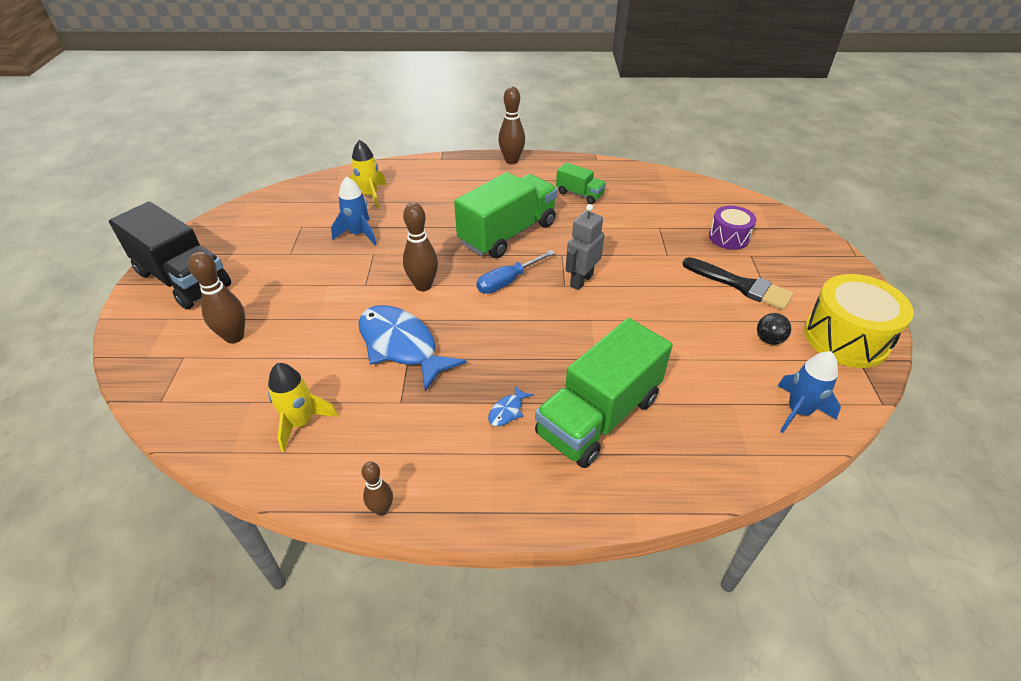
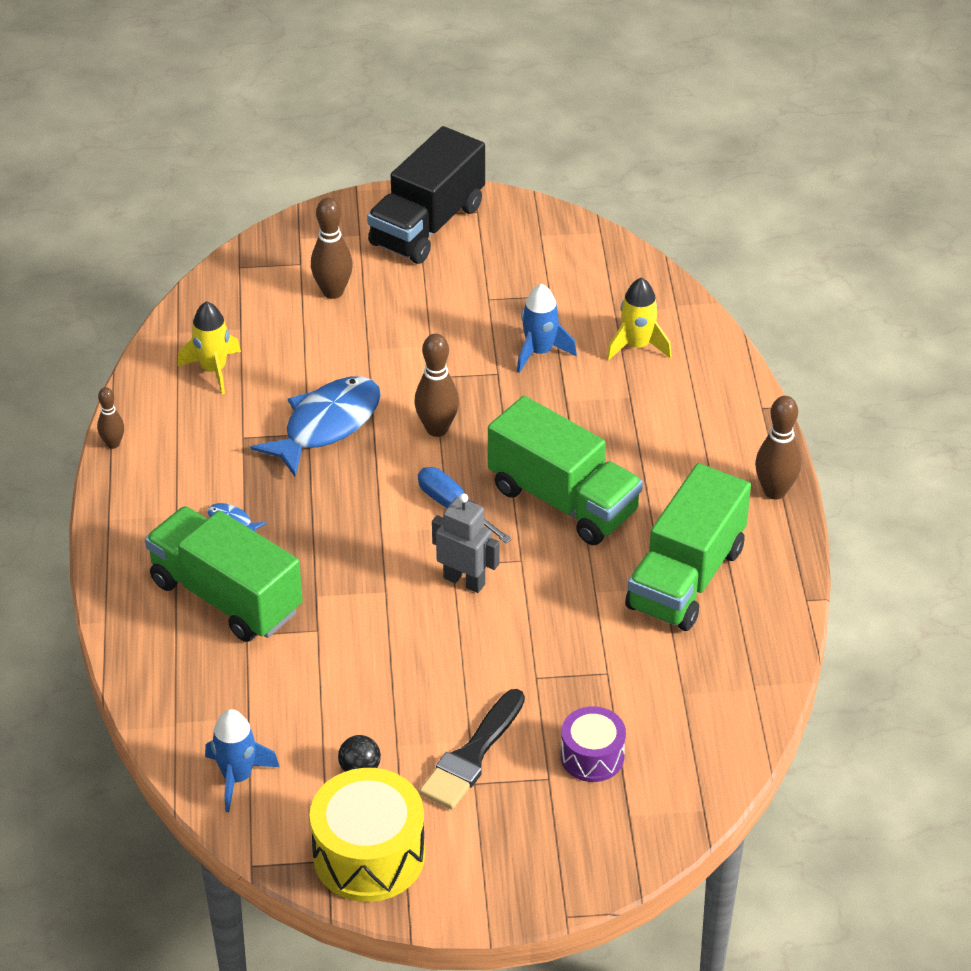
camera: 85 degrees right, 0 degrees up
green truck [556,162,606,204] -> green truck [625,463,751,631], size x2.04

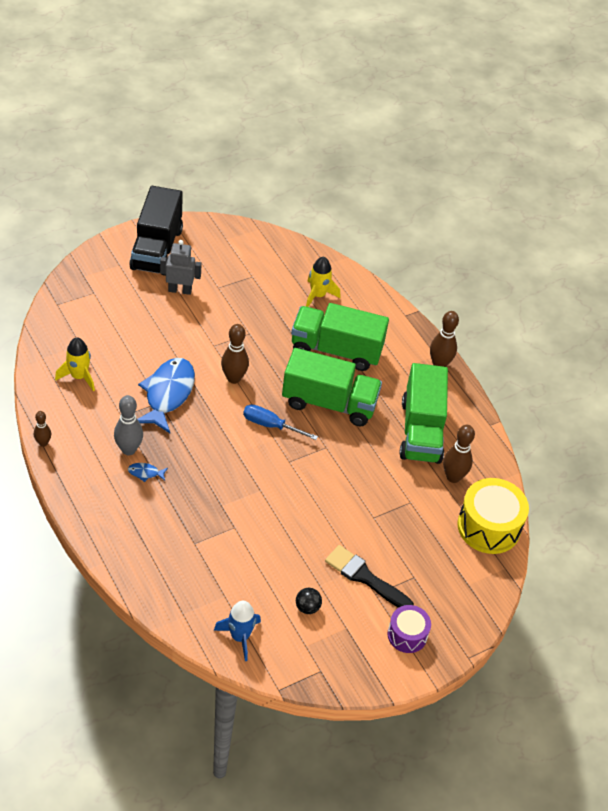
camera: 30 degrees left, 5 degrees up
green truck [145,506,303,642] -> green truck moved to [291,303,389,371]
yellow drum [310,768,425,902] -> yellow drum moved to [457,478,529,554]
brown bowling pin [311,198,353,299] -> brown bowling pin moved to [443,425,475,483]
black brush [419,689,525,809] -> black brush turned 120 degrees clockwise [325,545,414,608]
grey robot [432,494,500,593] -> grey robot moved to [160,240,202,295]
blue rocket [517,284,577,373] -> none
purple drum [561,707,626,782] -> purple drum moved to [387,605,431,653]
none -> grey bowling pin [114,395,143,455]

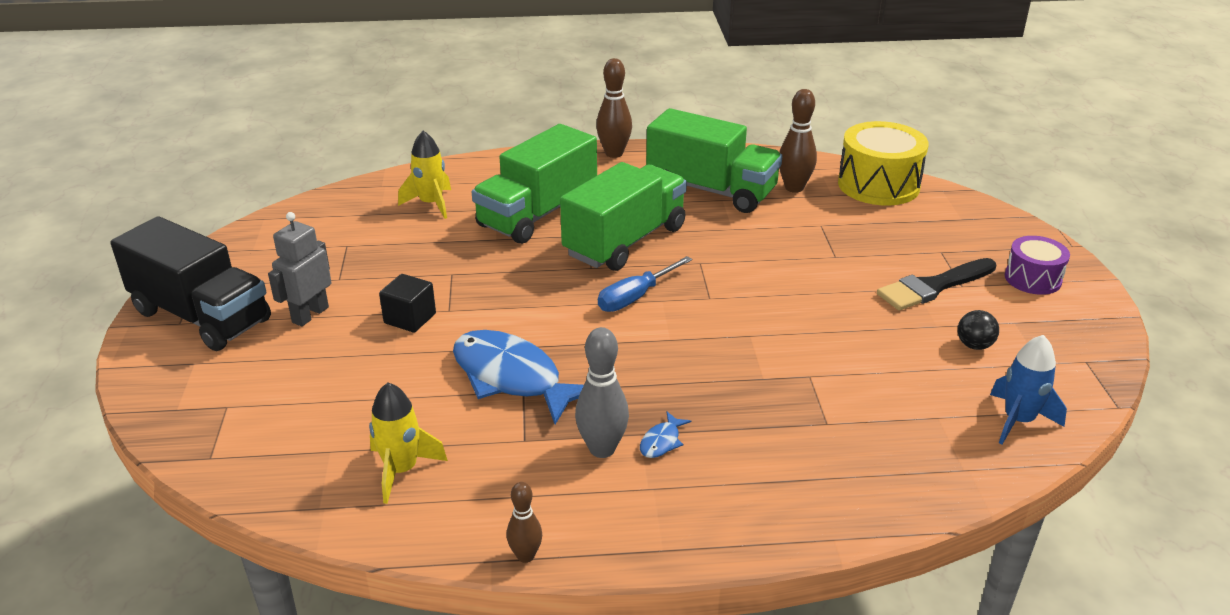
camera: 60 degrees left, 15 degrees down
brown bowling pin [221,324,249,384] -> none
none -> black cube [379,274,436,333]

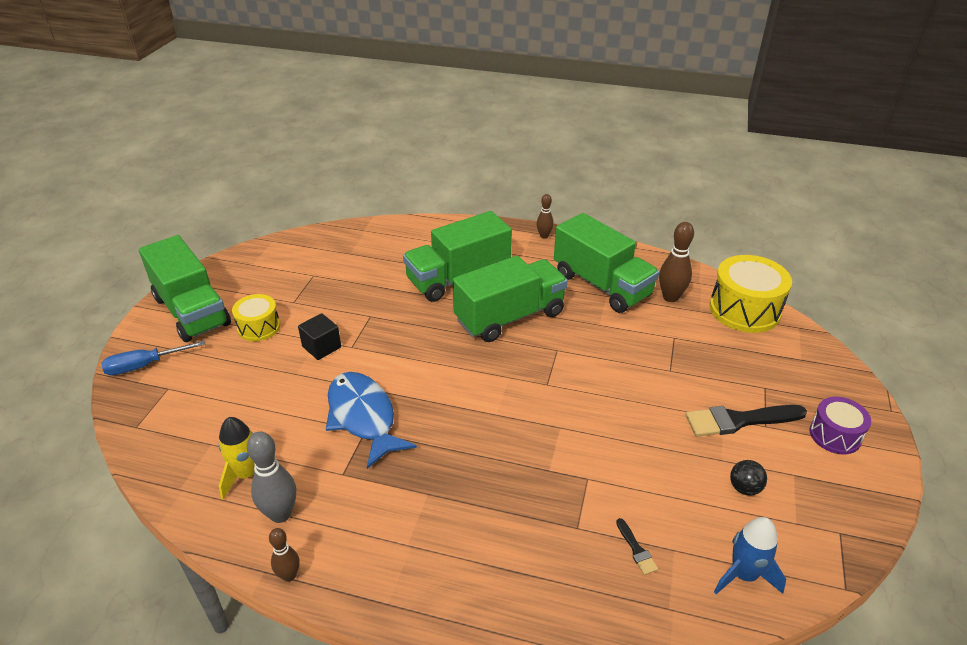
camera: 20 degrees right, 5 degrees up
black truck [110,216,271,351] -> green truck [139,235,231,342]
grey robot [268,212,331,327] -> yellow drum [232,294,280,341]
yellow rocket [398,131,451,219] -> none
grey bowling pin [575,327,629,458] -> grey bowling pin moved to [247,431,296,523]
brown bowling pin [596,58,632,158] -> brown bowling pin [537,194,554,239], size x0.60
blue screwdriver [598,256,692,312] -> blue screwdriver moved to [101,341,205,375]
blue fish [640,412,691,458] -> none
none -> black brush [616,518,658,575]

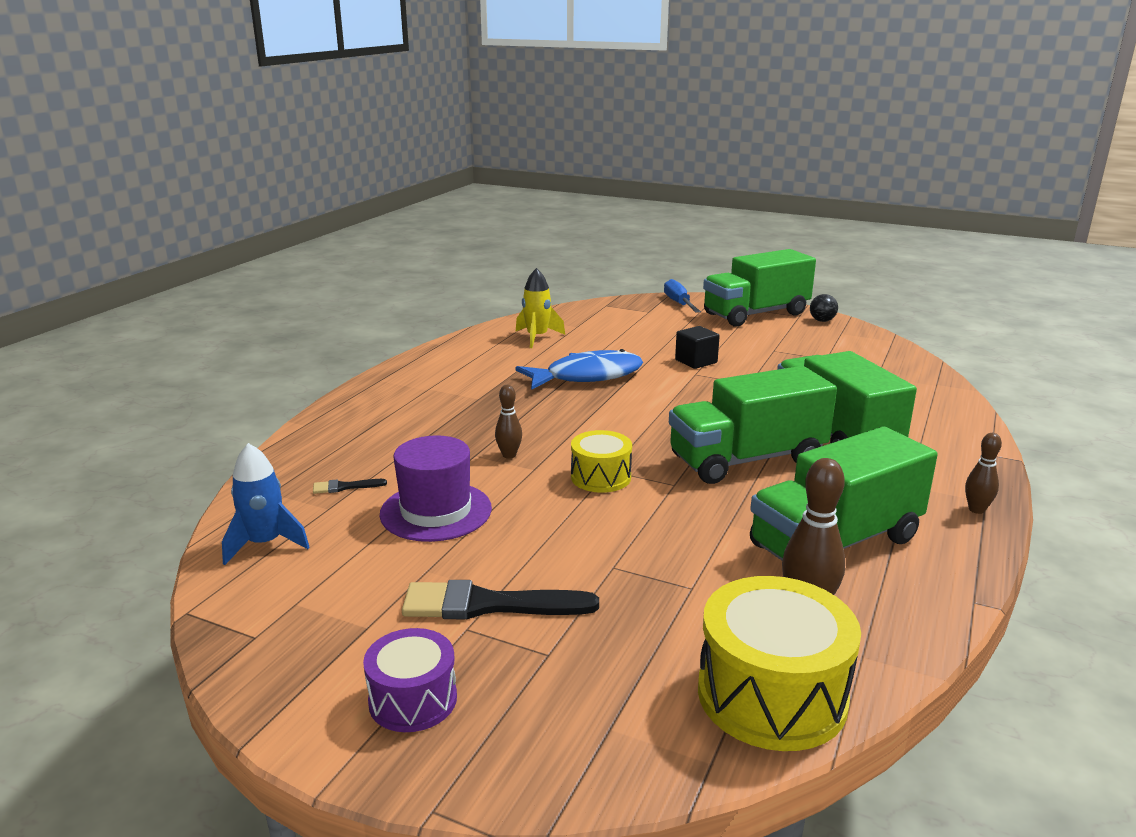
camera: 100 degrees right, 15 degrees down
yellow drum [232,294,280,341] -> yellow drum moved to [571,430,632,493]
grey bowling pin [247,431,296,523] -> none
brown bowling pin [269,528,300,582] -> brown bowling pin moved to [495,385,522,459]
green truck [453,256,568,342] -> green truck turned 90 degrees clockwise [669,366,837,484]
black brush [685,405,807,437] -> black brush turned 90 degrees counterclockwise [402,580,599,620]
black ball [730,460,767,496] -> black ball moved to [810,294,838,322]
none -> purple hat [380,435,492,542]

